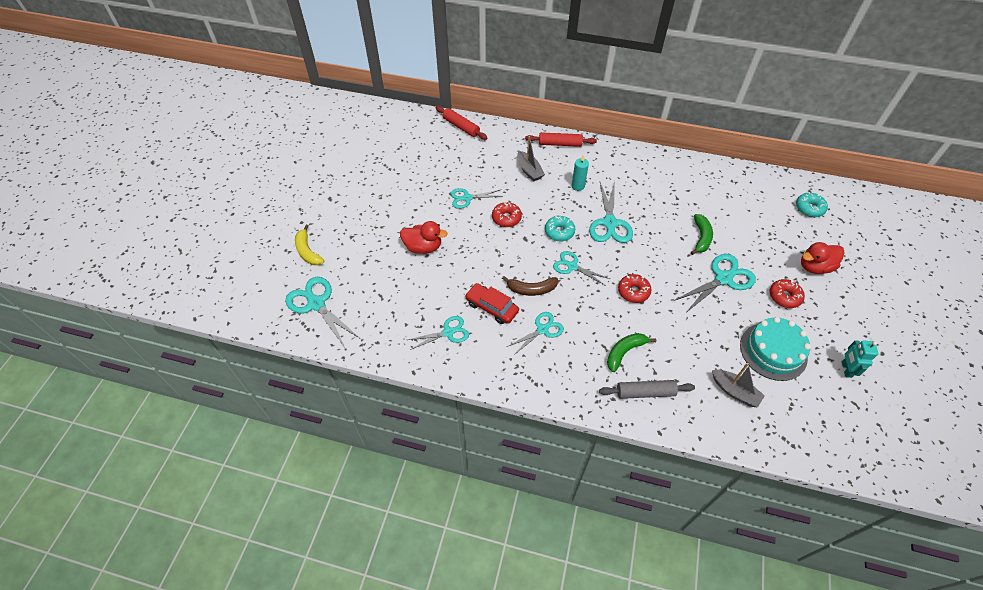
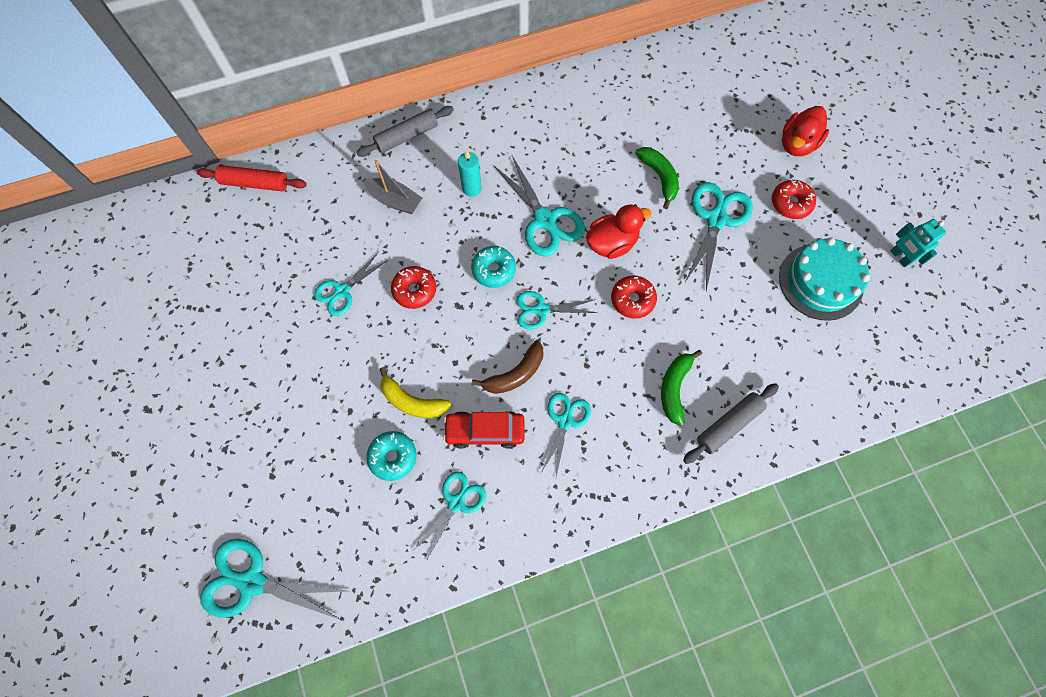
camera: 35 degrees left, 15 degrees up
yellow banana [295,225,324,265] -> yellow banana moved to [380,367,451,418]
red duck [400,221,448,254] -> red duck moved to [586,204,652,259]
red rolling pin [525,132,597,147] -> grey rolling pin [356,106,454,157]
grey boat [712,363,765,408] -> none
turquoise donut [796,192,828,217] -> turquoise donut moved to [366,431,417,481]

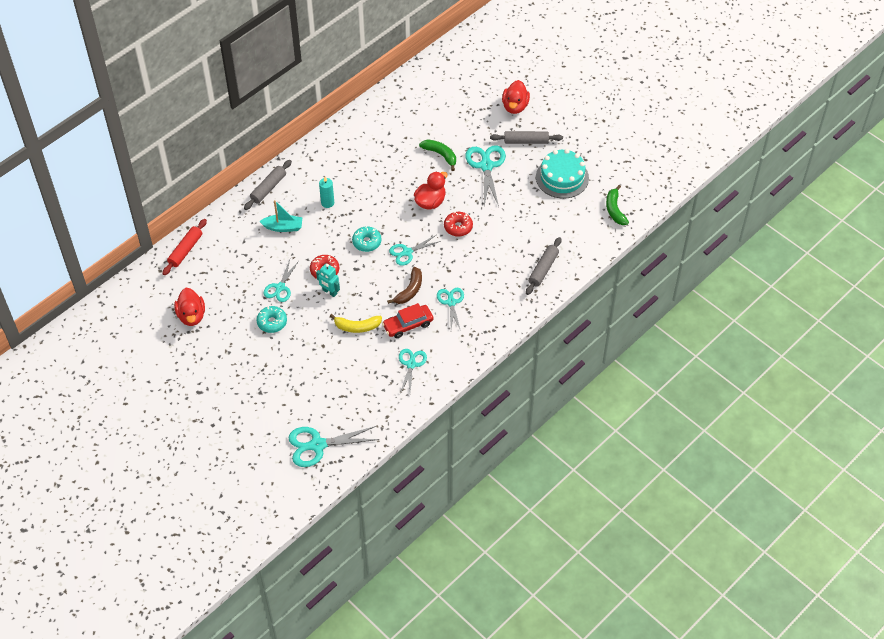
camera: 25 degrees left, 15 degrees down
red rolling pin [197,165,307,191] -> red rolling pin turned 45 degrees counterclockwise [162,219,207,275]
grey boat [363,160,422,214] -> turquoise boat [259,200,303,232]
turquoise donut [366,431,417,481] -> turquoise donut moved to [256,306,287,333]
turquoise scissors [493,156,585,256] -> none
green banana [661,350,702,426] -> green banana moved to [606,185,629,225]
red donut [772,180,816,219] -> grey rolling pin [490,131,563,144]
turquoise robot [890,219,946,267] -> turquoise robot moved to [316,263,340,297]
none -> red duck [174,288,205,326]

